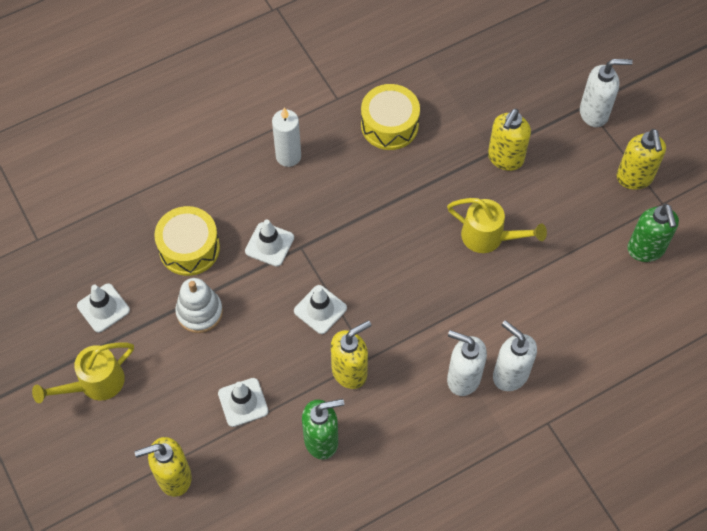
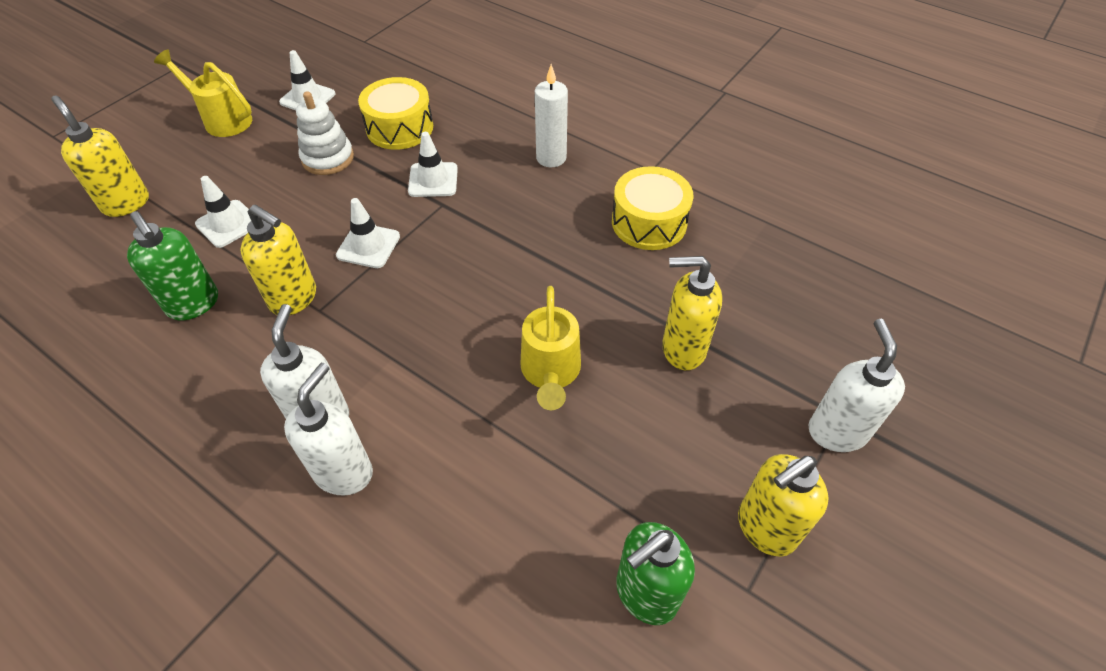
camera: 65 degrees right, 10 degrees down
white soap dispenser [580,59,633,127] -> white soap dispenser turned 150 degrees counterclockwise [809,319,905,452]

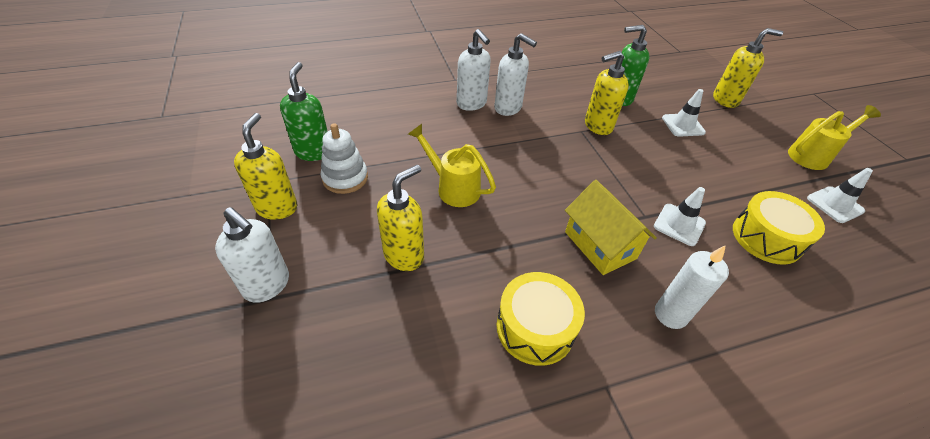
camera: 125 degrees right, 5 degrees down
white stacking toy [296,91,354,175] -> white stacking toy moved to [321,123,368,194]
white traffic cone [336,198,400,268] -> none
none -> yellow house [565,180,657,275]

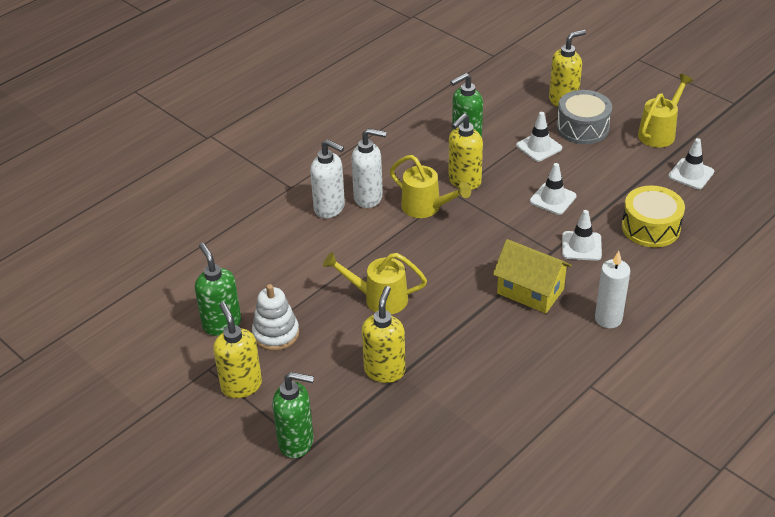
camera: 25 degrees left, 5 degrees down
white soap dispenser [215,207,289,303] -> green soap dispenser [272,372,314,458]
yellow drum [497,272,585,366] -> none
none -> yellow watering can [390,155,471,218]
none -> white traffic cone [530,163,577,215]
none -> grey drum [556,90,612,144]

